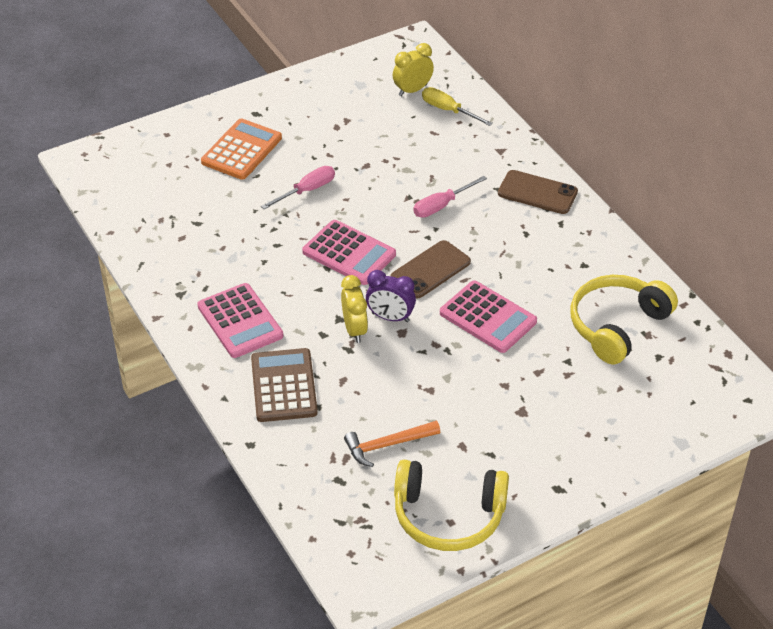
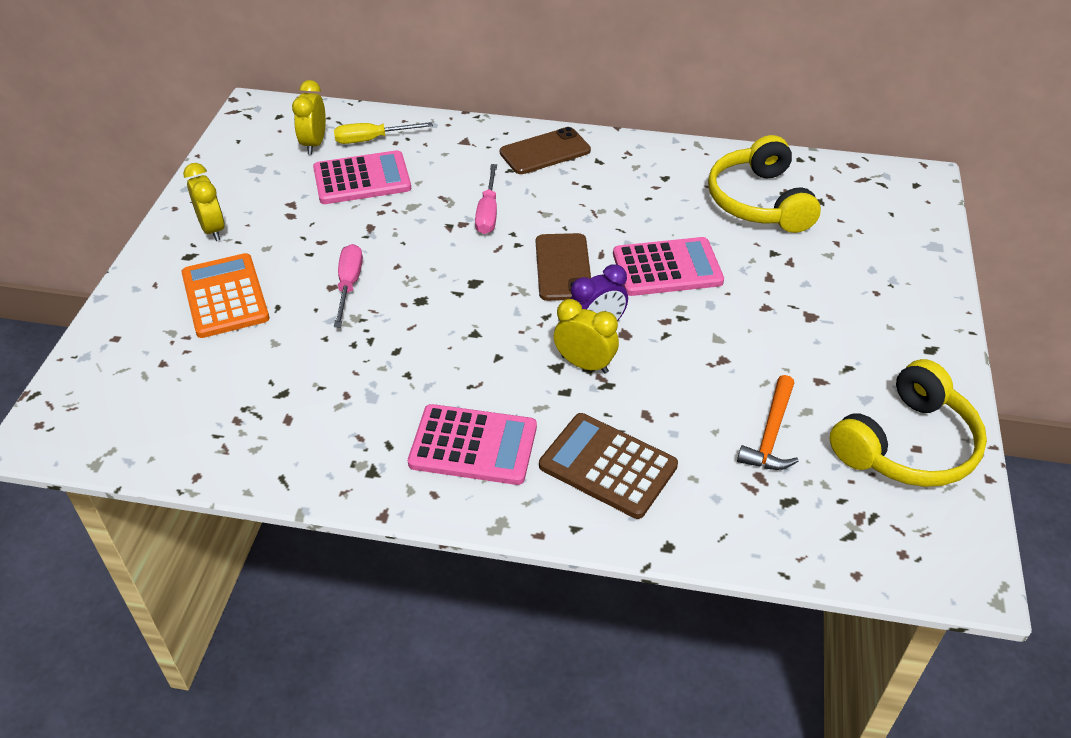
camera: 50 degrees left, 0 degrees up
pink calculator [302,220,396,285] -> pink calculator moved to [313,150,411,204]
none -> yellow clock [183,163,225,241]

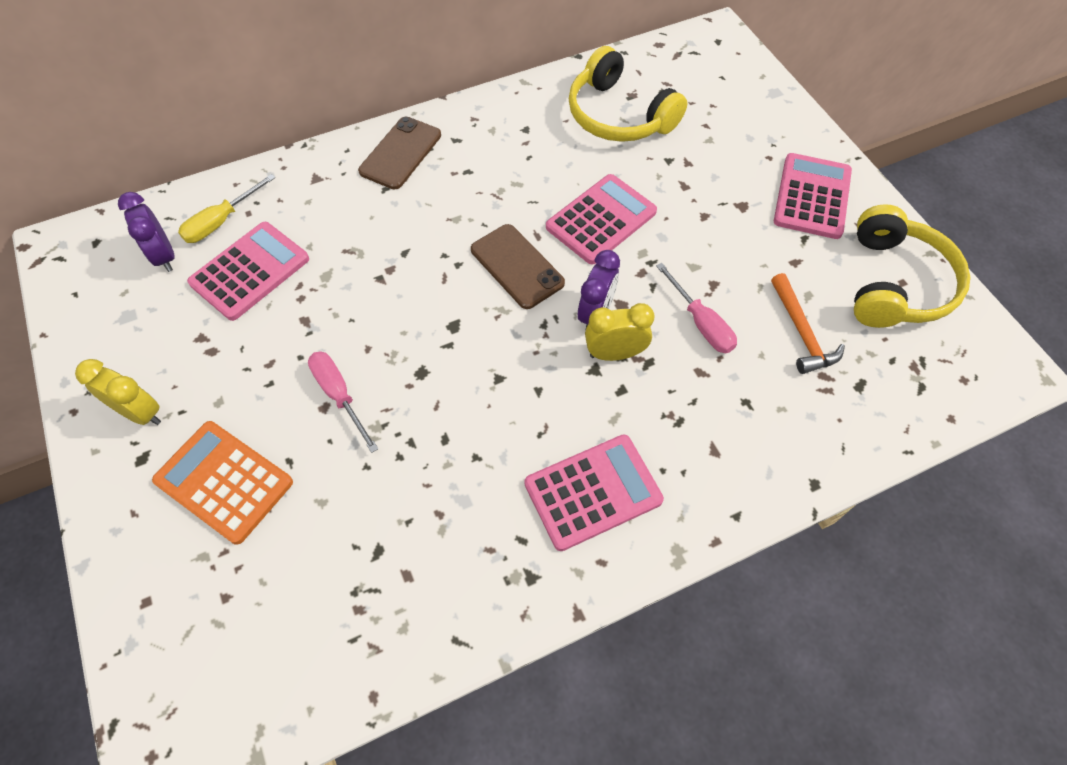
camera: 35 degrees left, 15 degrees up
yellow clock [292,80,326,154] -> purple clock [118,192,175,272]
pink screwdriver [475,164,497,234] -> pink screwdriver moved to [656,263,737,353]
brown calculator [539,413,678,519] -> none
none -> pink calculator [774,153,852,239]

